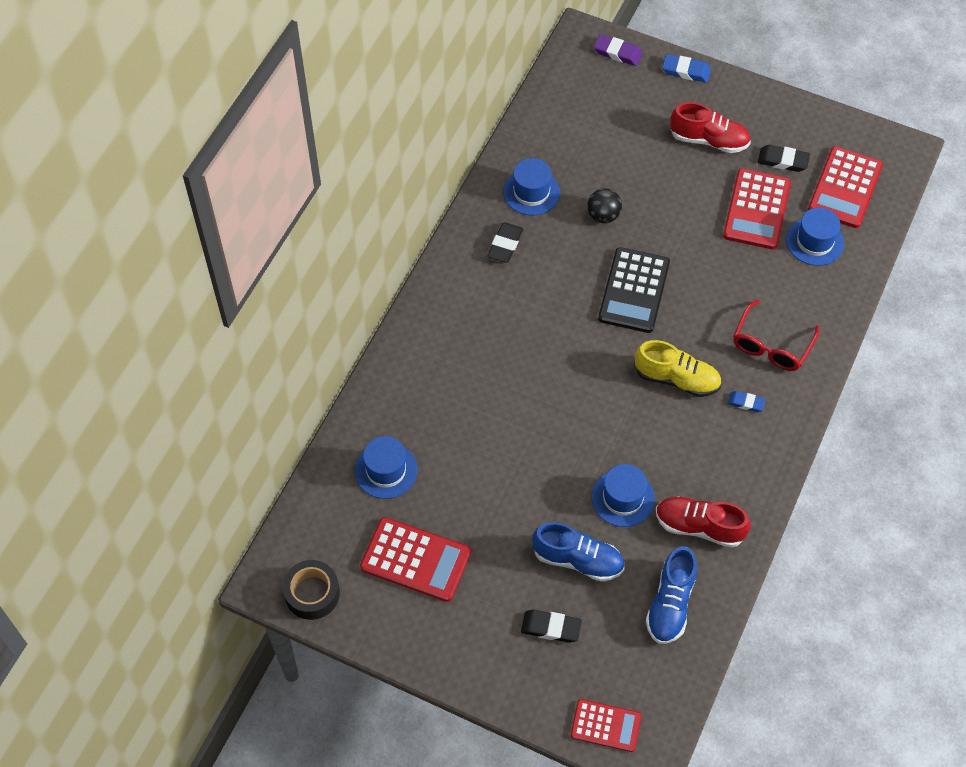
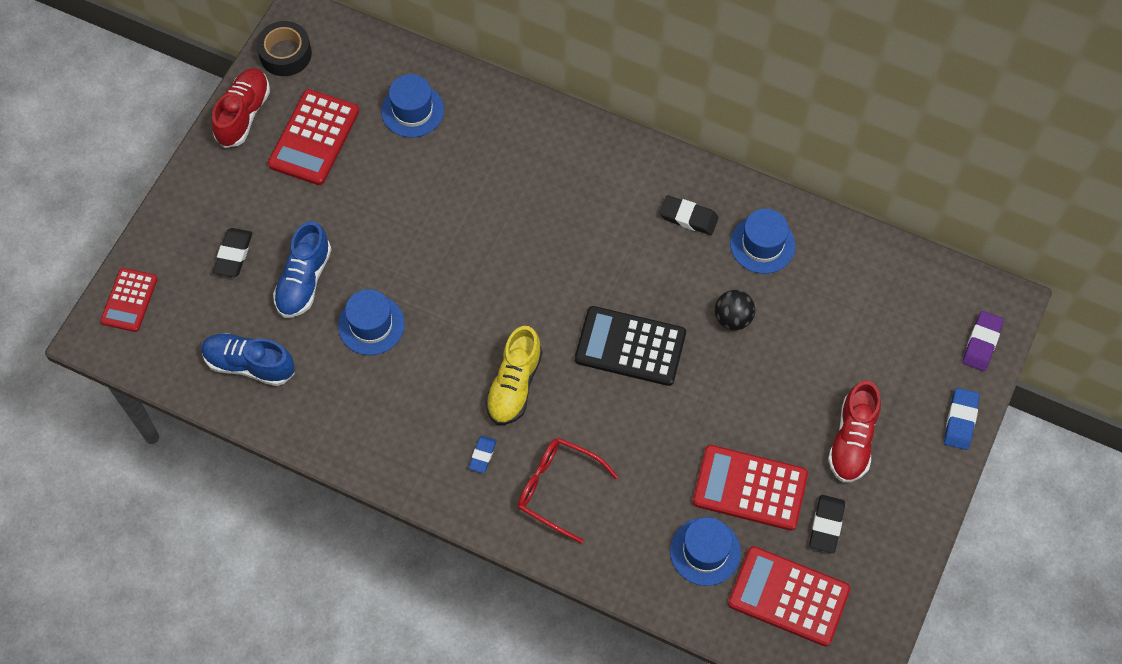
camera: 90 degrees right, 5 degrees up
red shoe [656,496,751,548] -> red shoe moved to [212,68,270,148]

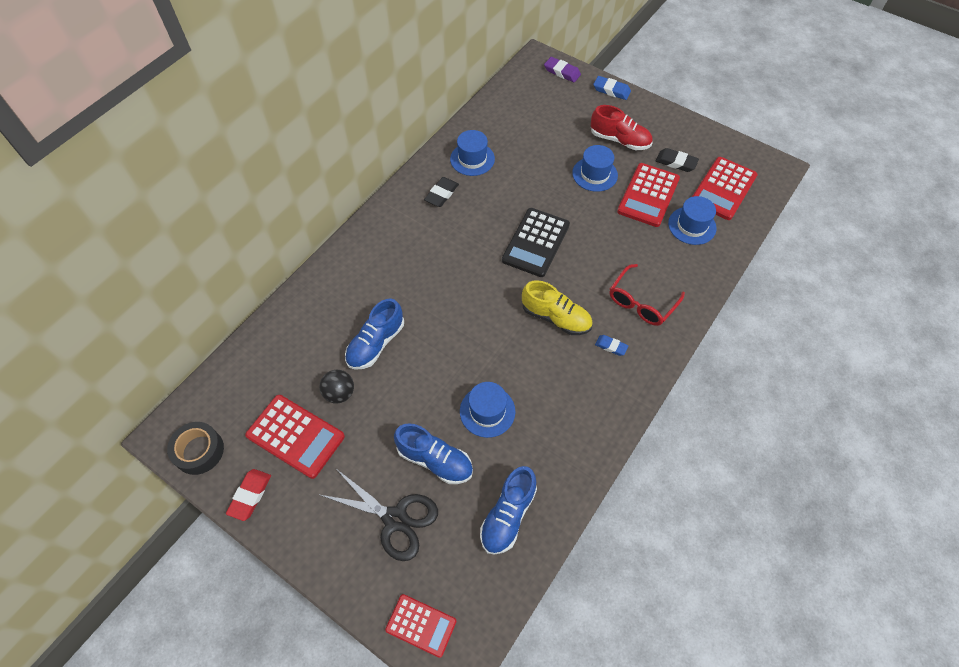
camera: 80 degrees left, 5 degrees down
red shoe [212,68,270,148] -> red eraser [226,469,271,521]
black eraser [213,228,252,277] -> black scissors [320,469,438,561]
blue hat [381,74,444,138] -> blue hat moved to [572,145,618,192]
black ball [715,290,755,330] -> black ball moved to [319,370,354,404]
none -> blue shoe [345,299,404,370]

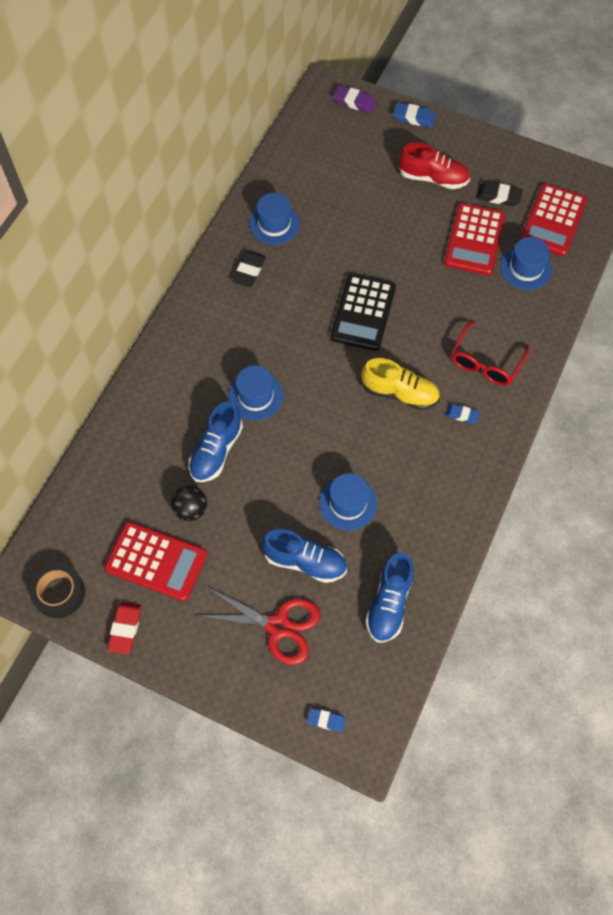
camera: 10 degrees left, 5 degrees up
black scissors [320,469,438,561] -> red scissors [198,587,320,665]
red calculator [385,594,457,658] -> blue eraser [307,708,346,732]
blue hat [572,145,618,192] -> blue hat moved to [228,365,283,421]

